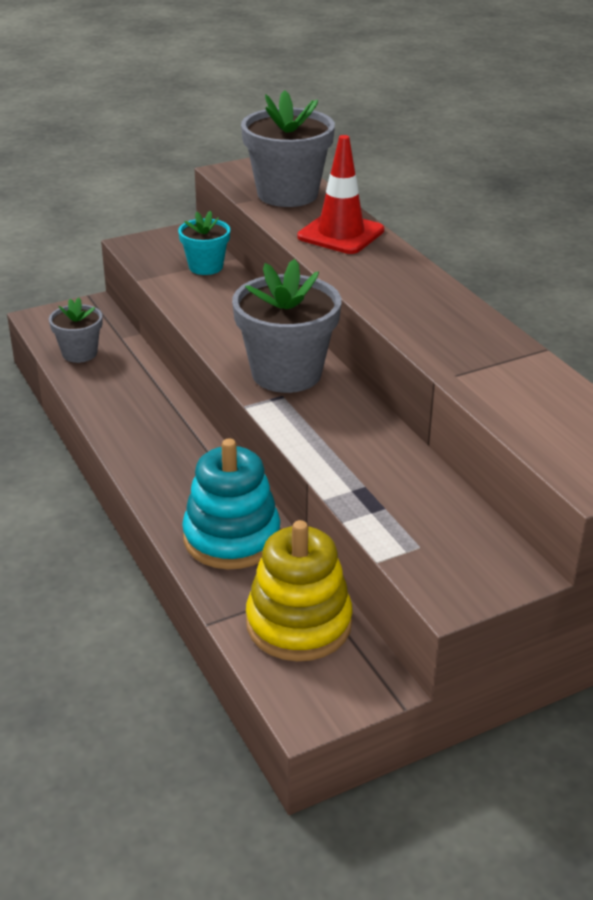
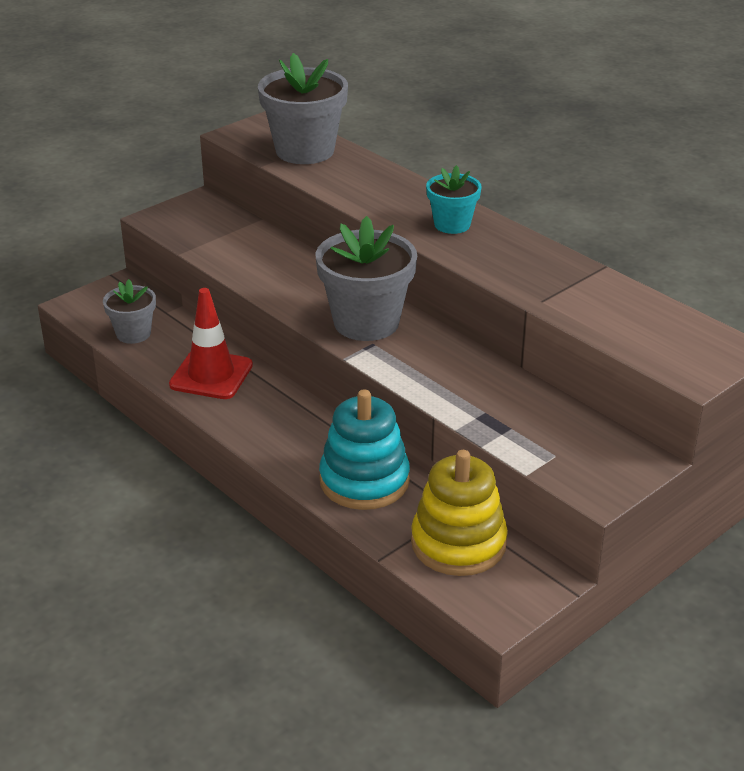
camera: 15 degrees left, 0 degrees up
turquoise flower pot [178,211,230,275] -> turquoise flower pot moved to [426,165,482,234]
red traffic cone [297,135,384,254] -> red traffic cone moved to [169,288,253,399]

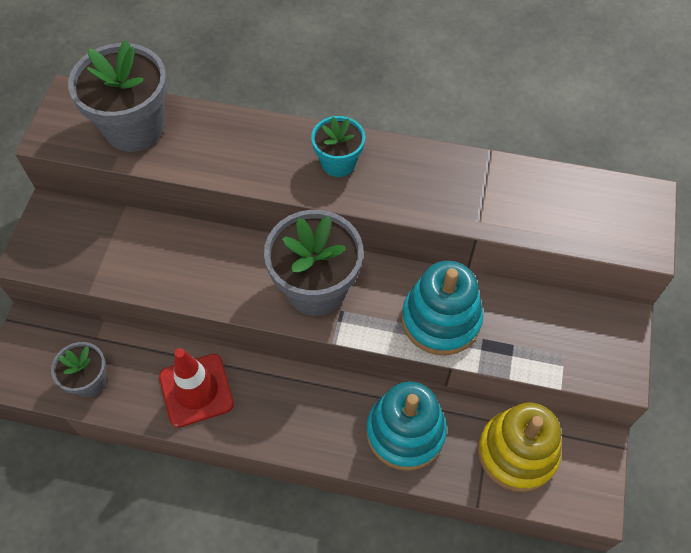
camera: 35 degrees left, 25 degrees up
none -> turquoise stacking toy [402,261,483,355]

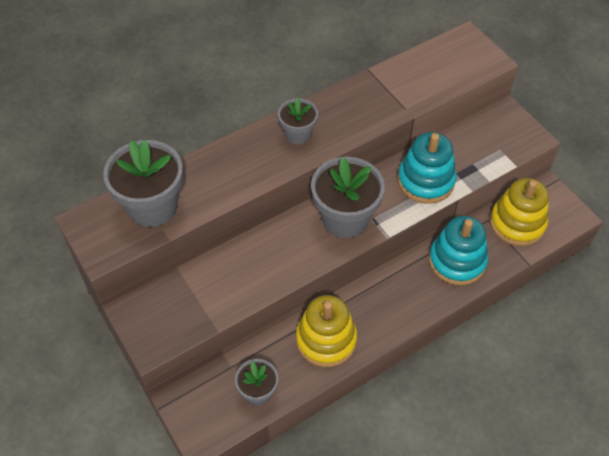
camera: 45 degrees left, 5 degrees down
red traffic cone [159,348,234,428] -> yellow stacking toy [296,295,357,367]
turquoise flower pot [311,116,365,177] -> grey flower pot [278,97,318,145]

